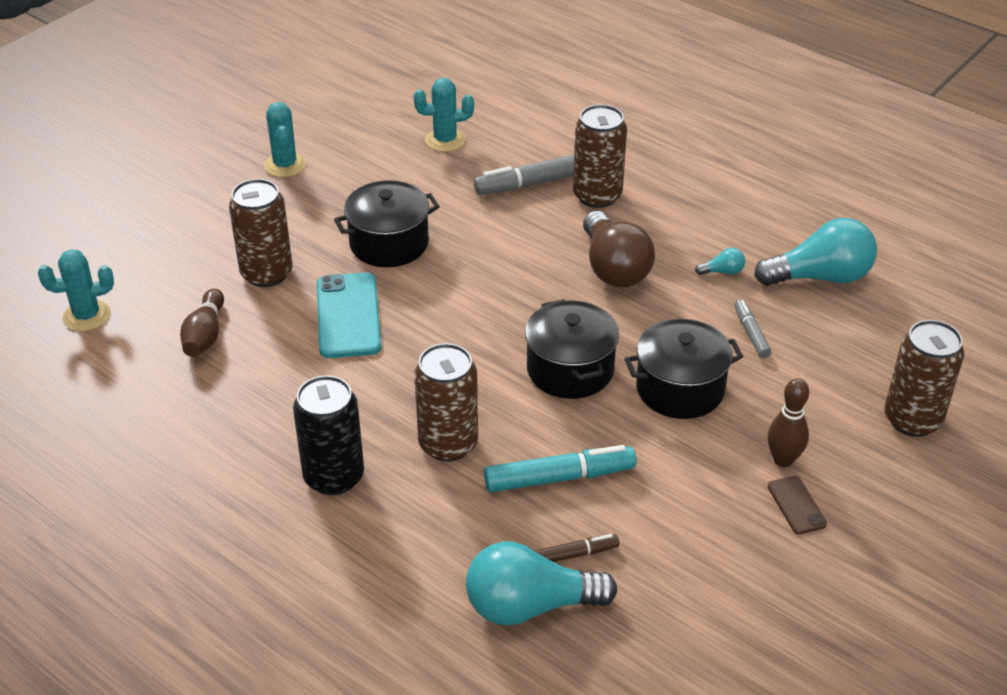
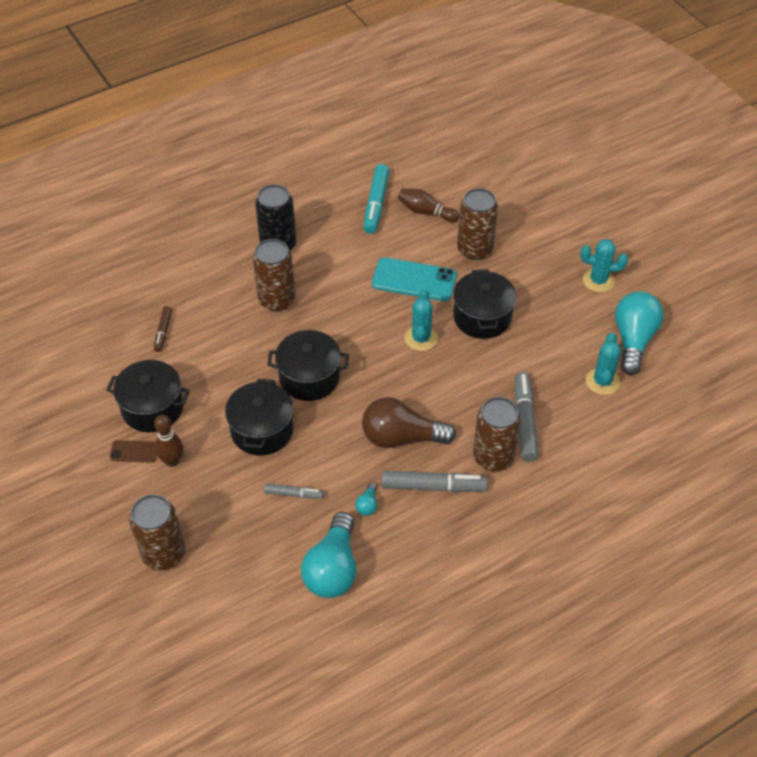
camera: 110 degrees right, 10 degrees up
turquoise cactus [38,249,114,331] -> turquoise cactus moved to [405,290,438,351]
turquoise light bulb [466,542,617,626] -> turquoise light bulb moved to [615,291,664,375]
turquoise marker [484,445,636,492] -> turquoise marker moved to [364,164,389,234]
none -> black pot [106,360,190,433]
none -> grey marker [382,471,488,492]

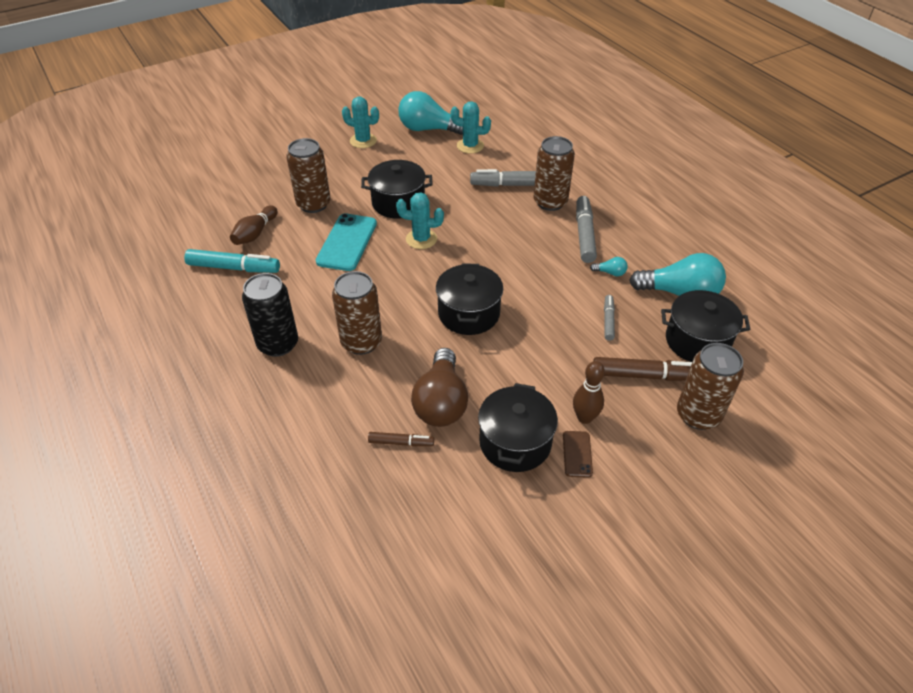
camera: 90 degrees left, 5 degrees down
black pot [225,379,294,455] -> black pot moved to [661,290,751,362]
brown light bulb [362,397,456,448] -> brown light bulb moved to [411,348,468,427]
turquoise cactus [581,239,628,292] -> turquoise cactus turned 75 degrees counterclockwise [342,97,379,148]
none -> brown marker [593,357,692,381]

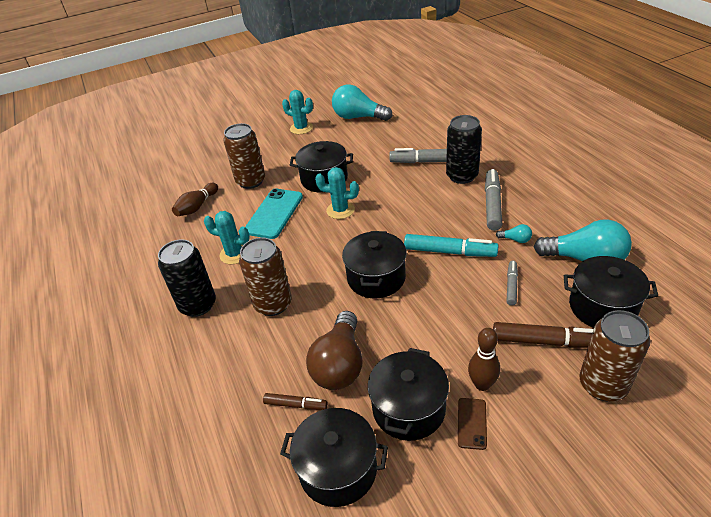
camera: 10 degrees right, 5 degrees down
turquoise marker [184,249,280,273] -> turquoise marker moved to [404,234,499,257]
turquoise cactus [451,101,491,154] -> turquoise cactus moved to [204,211,250,264]
brown can [534,136,575,211] -> black can [446,115,482,184]
none -> black pot [280,408,388,507]

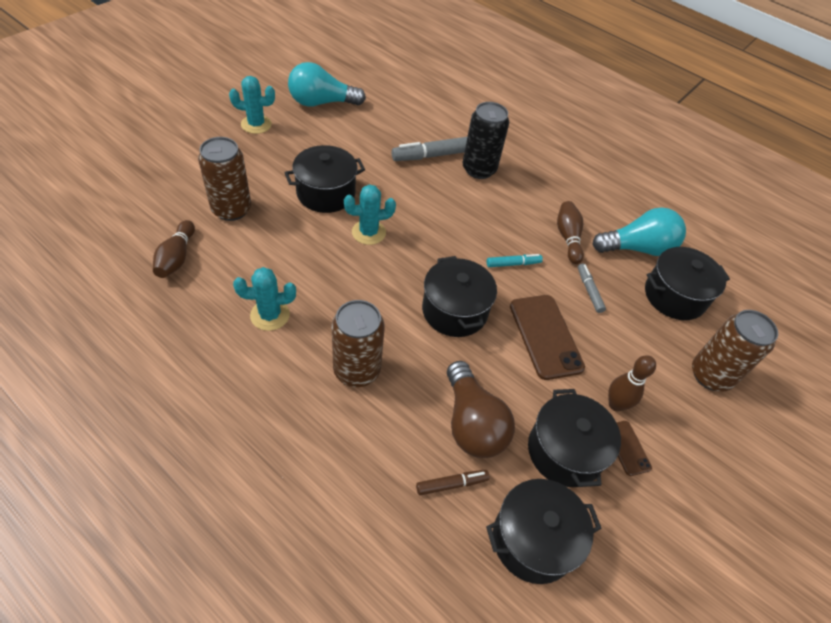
camera: 35 degrees left, 10 degrees up
black can [158,239,216,317] -> none
turquoise phone [245,188,303,239] -> none
turquoise marker [404,234,499,257] -> turquoise marker [487,254,543,267], size x0.56
grey marker [485,169,503,231] -> none
brown marker [493,322,594,348] -> none
turquoise light bulb [496,224,532,243] -> brown bowling pin [557,201,584,264]
none -> brown phone [510,295,585,380]

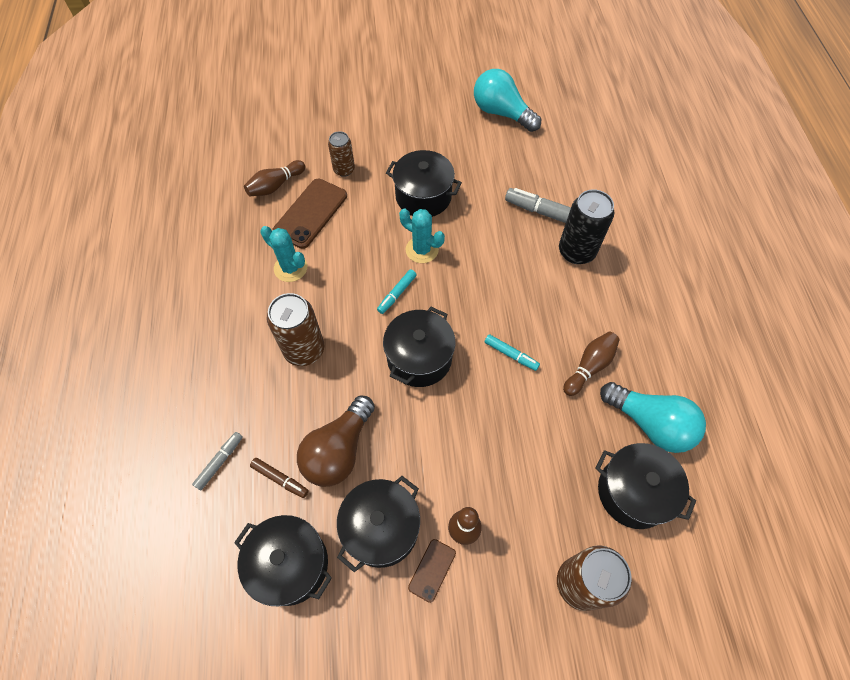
camera: 50 degrees right, 10 degrees up
brown can [198,137,251,221] -> brown can [328,131,355,177], size x0.61
turquoise cactus [229,76,275,134] -> none
brown phone [510,295,585,380] -> brown phone moved to [272,179,347,249]
grey marker [578,263,606,313] -> grey marker moved to [192,432,243,490]
none -> turquoise marker [377,269,417,314]

